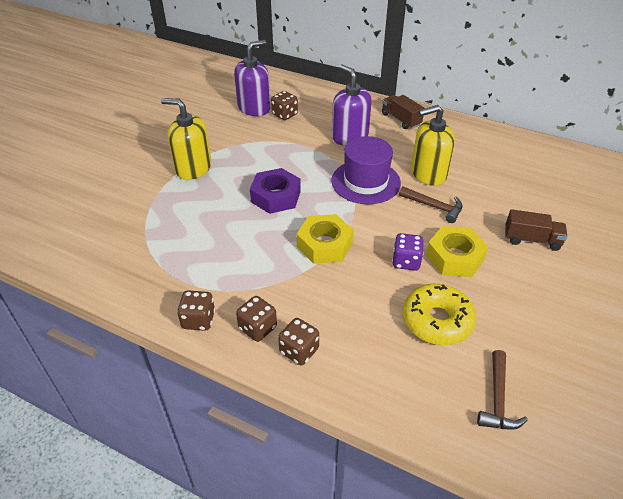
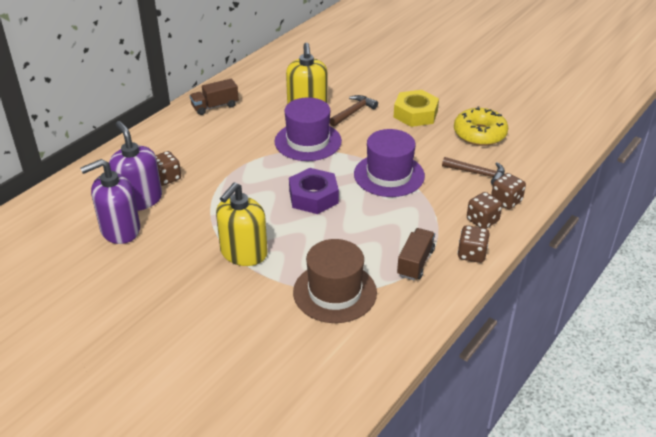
camera: 80 degrees left, 5 degrees down
yellow nut [296,214,354,264] -> purple hat [354,129,425,197]
purple soap dispenser [332,64,372,146] -> purple soap dispenser moved to [80,159,140,244]
purple dice [392,233,424,271] -> none
brown hammer [477,350,528,430] -> brown hammer moved to [442,157,505,185]
brown truck [505,209,568,251] -> brown truck moved to [397,228,435,280]
none -> brown hat [293,239,377,323]

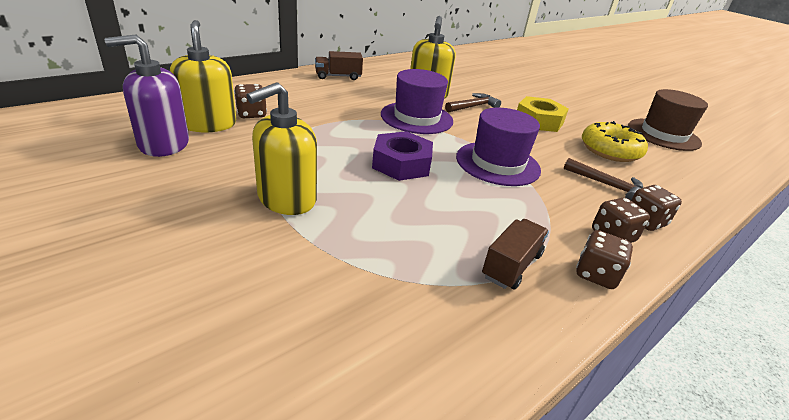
camera: 10 degrees right, 5 degrees down
purple soap dispenser [109,121,162,211] -> yellow soap dispenser [170,20,236,132]
brown hat [293,239,377,323] -> brown hat moved to [628,89,708,151]

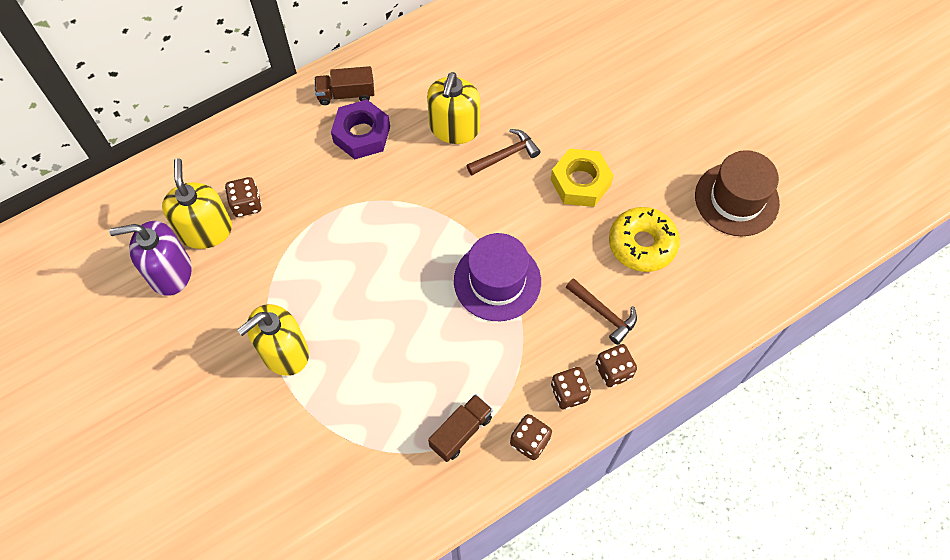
camera: 10 degrees right, 30 degrees up
purple nut [372,131,433,181] -> purple nut moved to [331,100,390,159]
purple hat [381,69,453,134] -> none

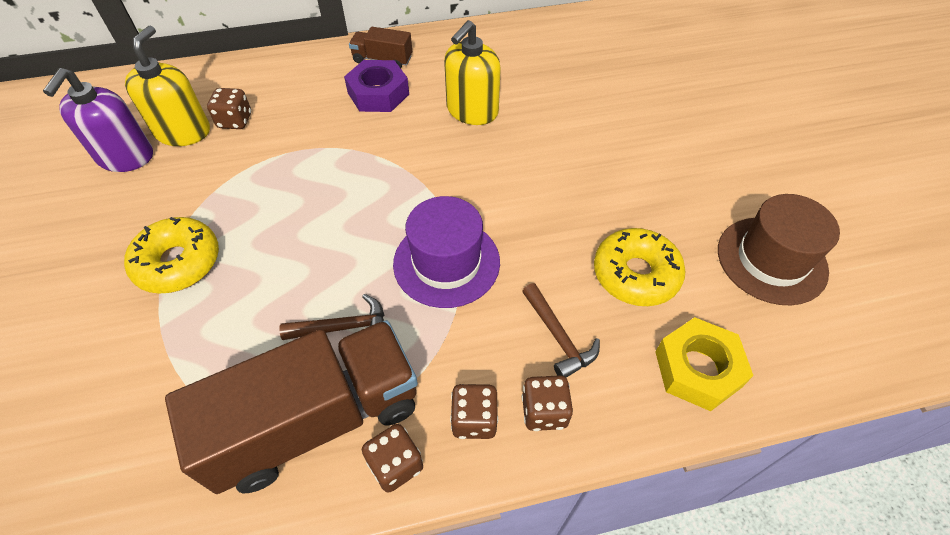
camera: 20 degrees right, 10 degrees down
purple soap dispenser [109,221,192,296] -> purple soap dispenser turned 90 degrees counterclockwise [43,68,153,172]
yellow soap dispenser [237,304,309,376] -> yellow donut [124,217,219,294]
brown truck [428,394,493,462] -> brown truck [165,320,418,494], size x2.20
brown hammer [467,129,541,175] -> brown hammer moved to [279,294,385,340]
yellow nut [551,148,614,207] -> yellow nut moved to [655,317,753,411]

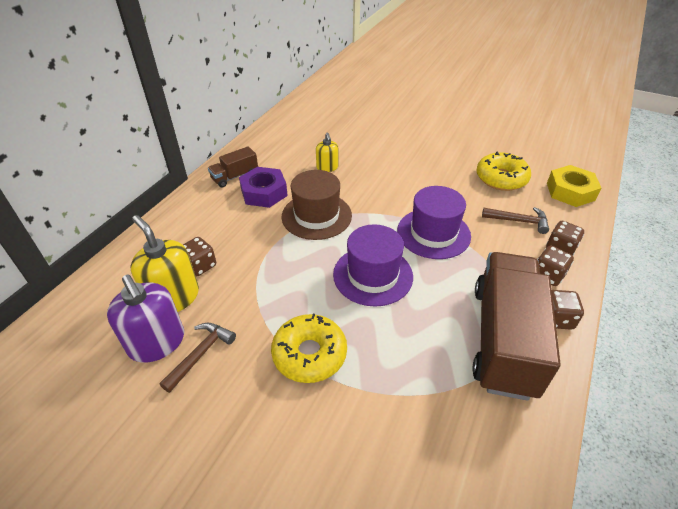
camera: 50 degrees left, 10 degrees down
brown hammer [279,294,385,340] -> brown hammer moved to [159,323,236,393]
yellow soap dispenser [444,20,501,125] -> yellow soap dispenser [316,133,339,172], size x0.56
brown hat [718,194,840,305] -> brown hat moved to [282,170,352,240]
none -> purple hat [333,224,413,307]

